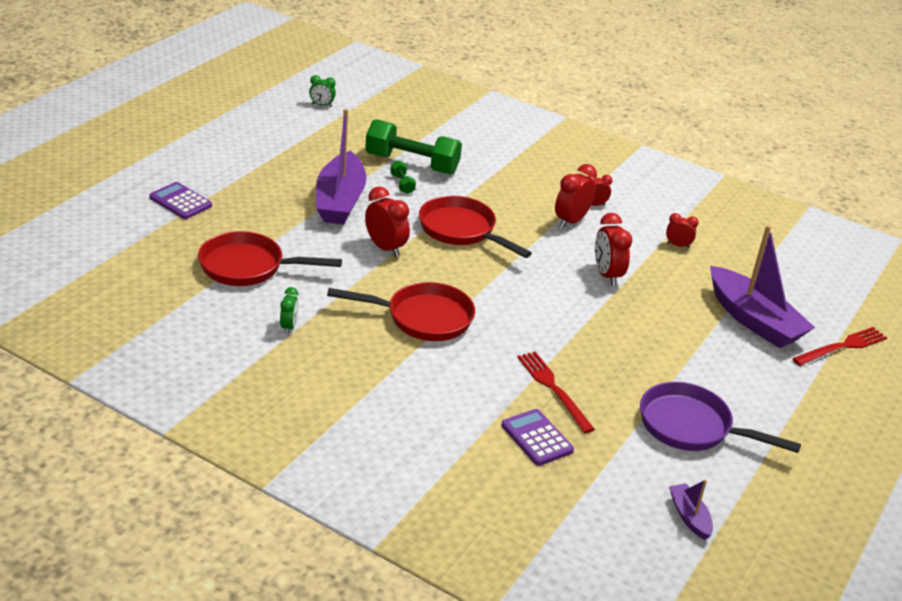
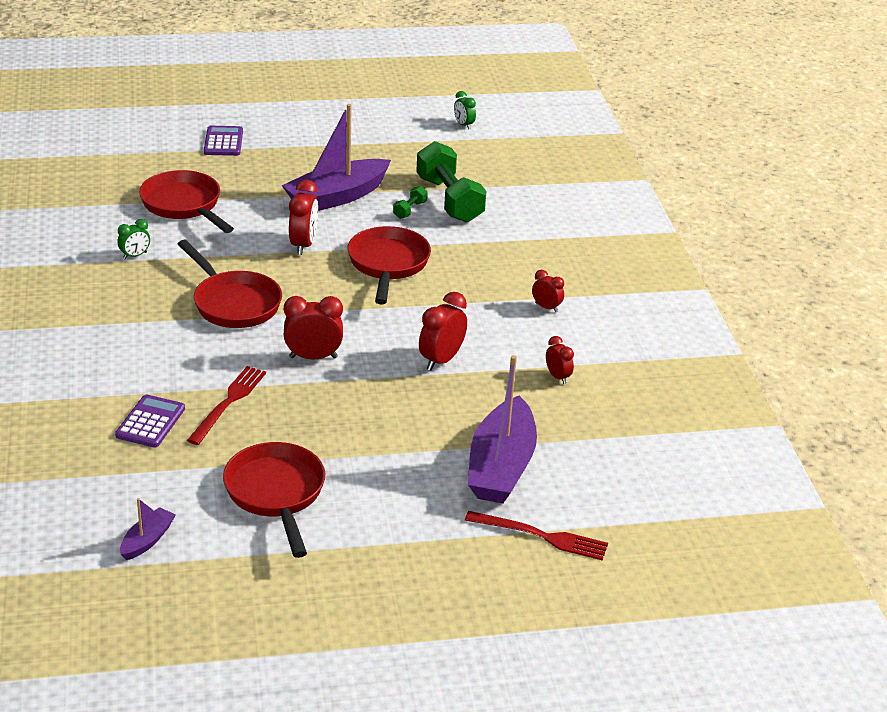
camera: 50 degrees right, 0 degrees up
red clock [555,164,597,228] -> red clock moved to [284,296,343,360]
purple pan [640,382,801,453] -> red pan [223,442,325,558]

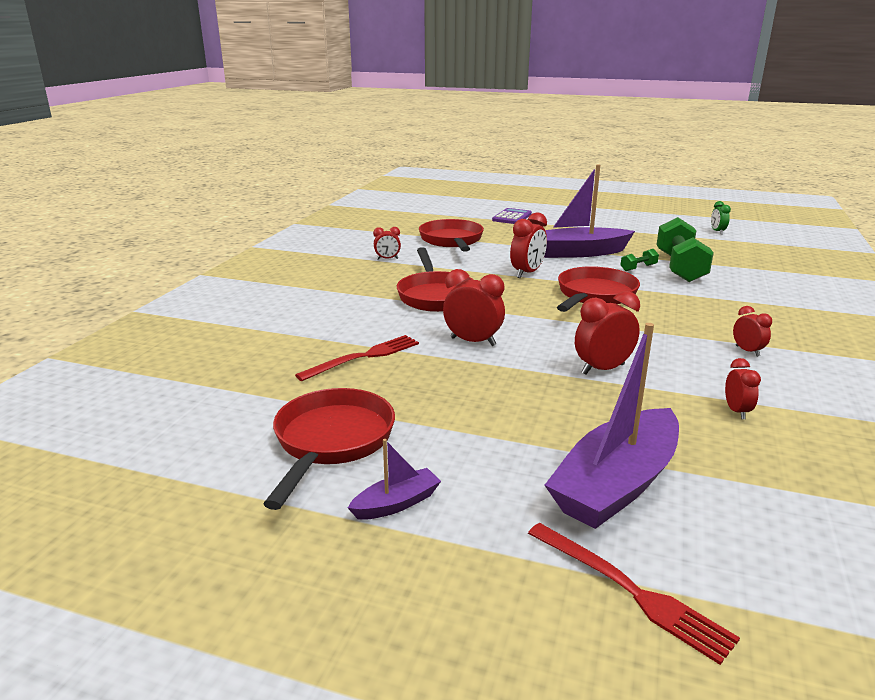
camera: 30 degrees right, 10 degrees down
purple calculator [115,395,185,448] -> none
green clock [118,219,150,259] -> red clock [373,227,401,260]
purple boat [120,498,176,560] -> purple boat moved to [348,439,441,520]

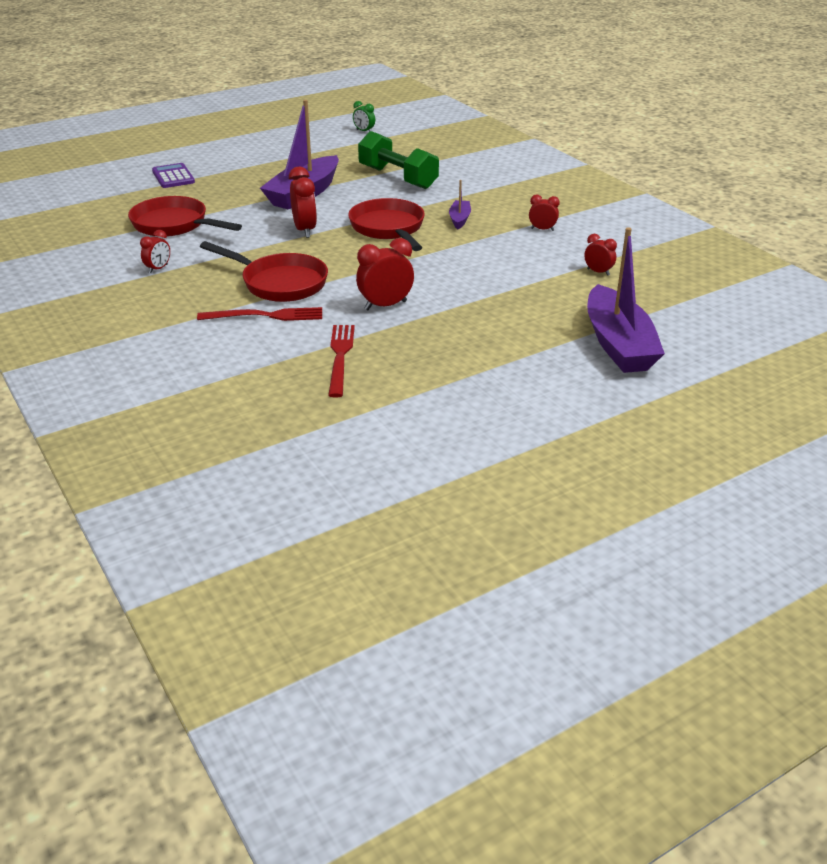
camera: 50 degrees left, 10 degrees up
red pan [263,388,395,510] -> none
purple boat [348,439,441,520] -> purple boat moved to [449,180,471,229]
red fork [528,523,740,665] -> red fork moved to [197,307,322,321]
red clock [575,291,640,375] -> none
green dumbbell [621,249,659,271] -> none

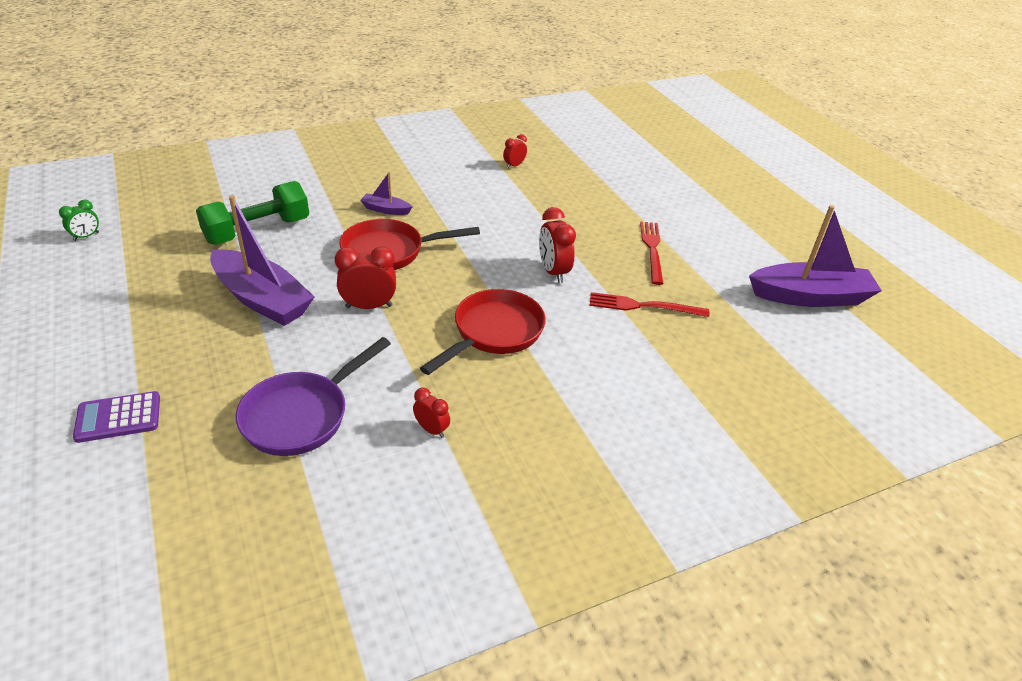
camera: 85 degrees left, 5 degrees up
red pan [128,196,242,237] -> purple pan [236,337,391,456]
red fork [197,307,322,321] -> red fork moved to [640,222,664,285]
red clock [529,195,560,231] -> none
purple boat [587,227,665,373] -> purple boat moved to [749,205,882,307]

